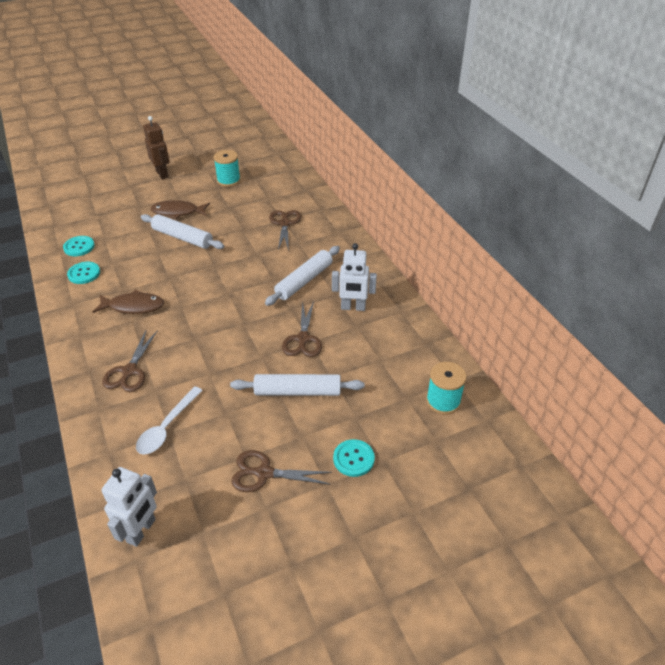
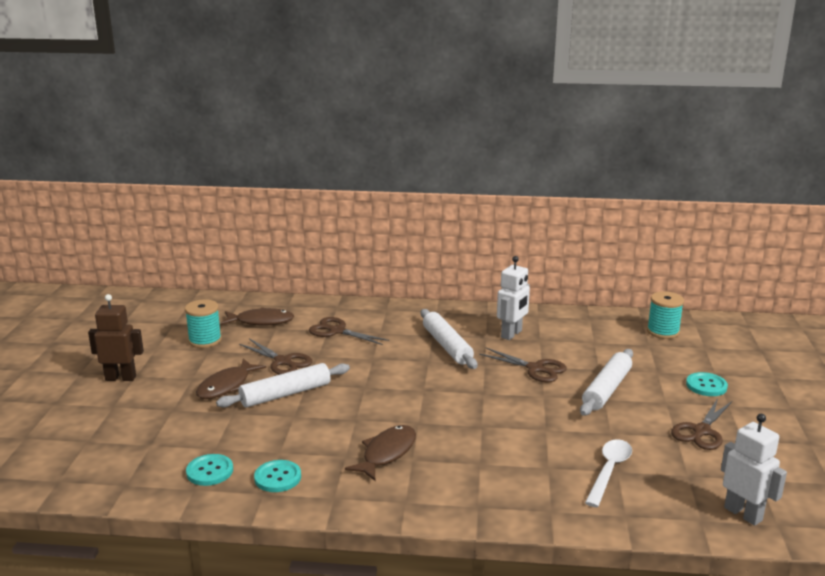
camera: 60 degrees left, 20 degrees down
brown scissors [102,330,158,392] -> brown scissors moved to [239,339,312,375]
white spoon [136,386,203,455] -> white spoon turned 120 degrees counterclockwise [585,439,632,507]
none -> brown fish [220,307,294,326]

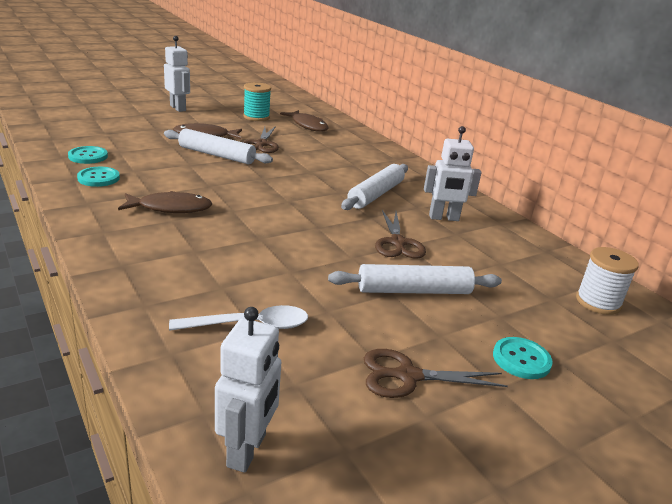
camera: 50 degrees right, 5 degrees up
brown robot [88,294,144,381] -> white robot [164,36,190,112]
brown scissors [309,317,389,345] -> none
turquoise spool [647,291,684,339] -> white spool [576,247,639,315]

